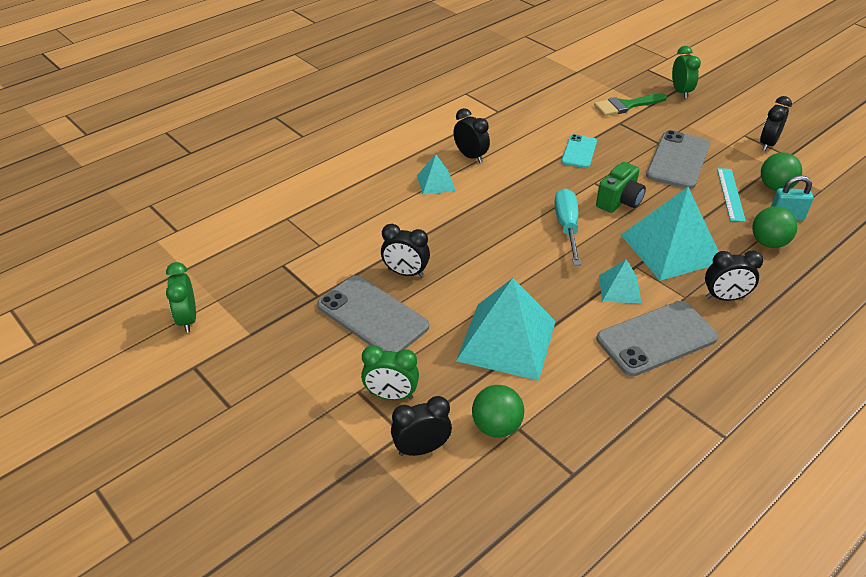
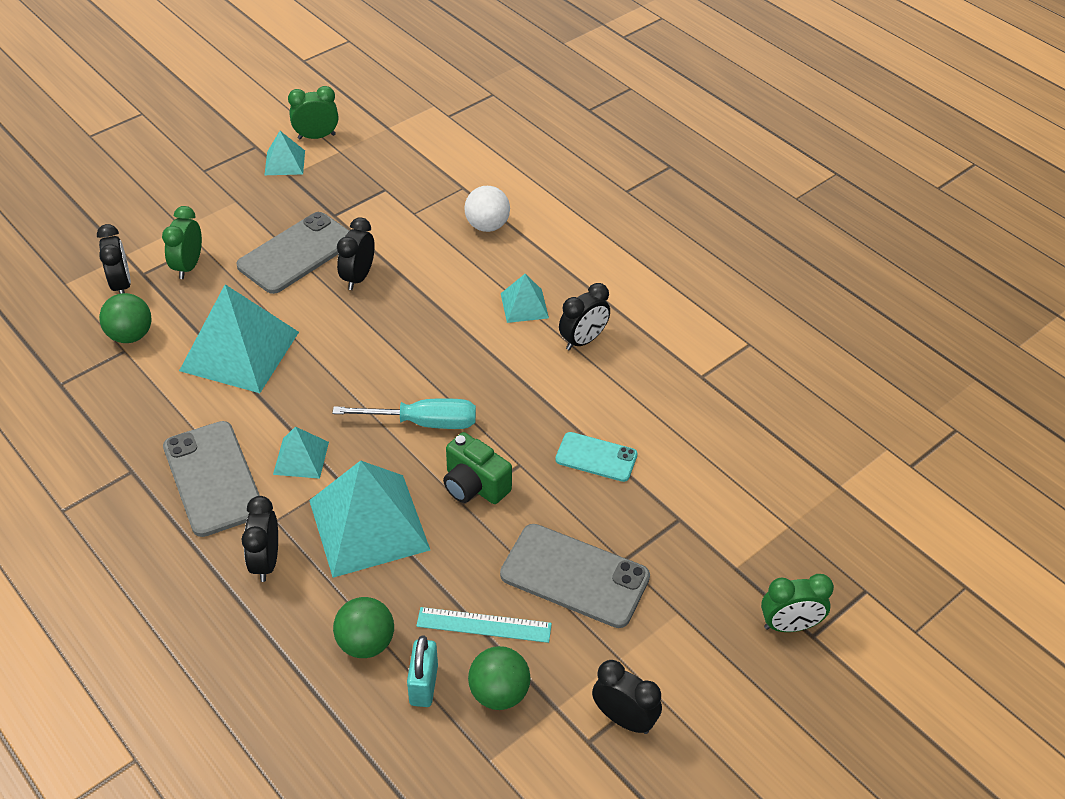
camera: 90 degrees right, 5 degrees up
green brush [594,93,667,116] -> none
none -> turquoise pyramid [265,131,305,175]
none -> white ball [464,186,510,232]

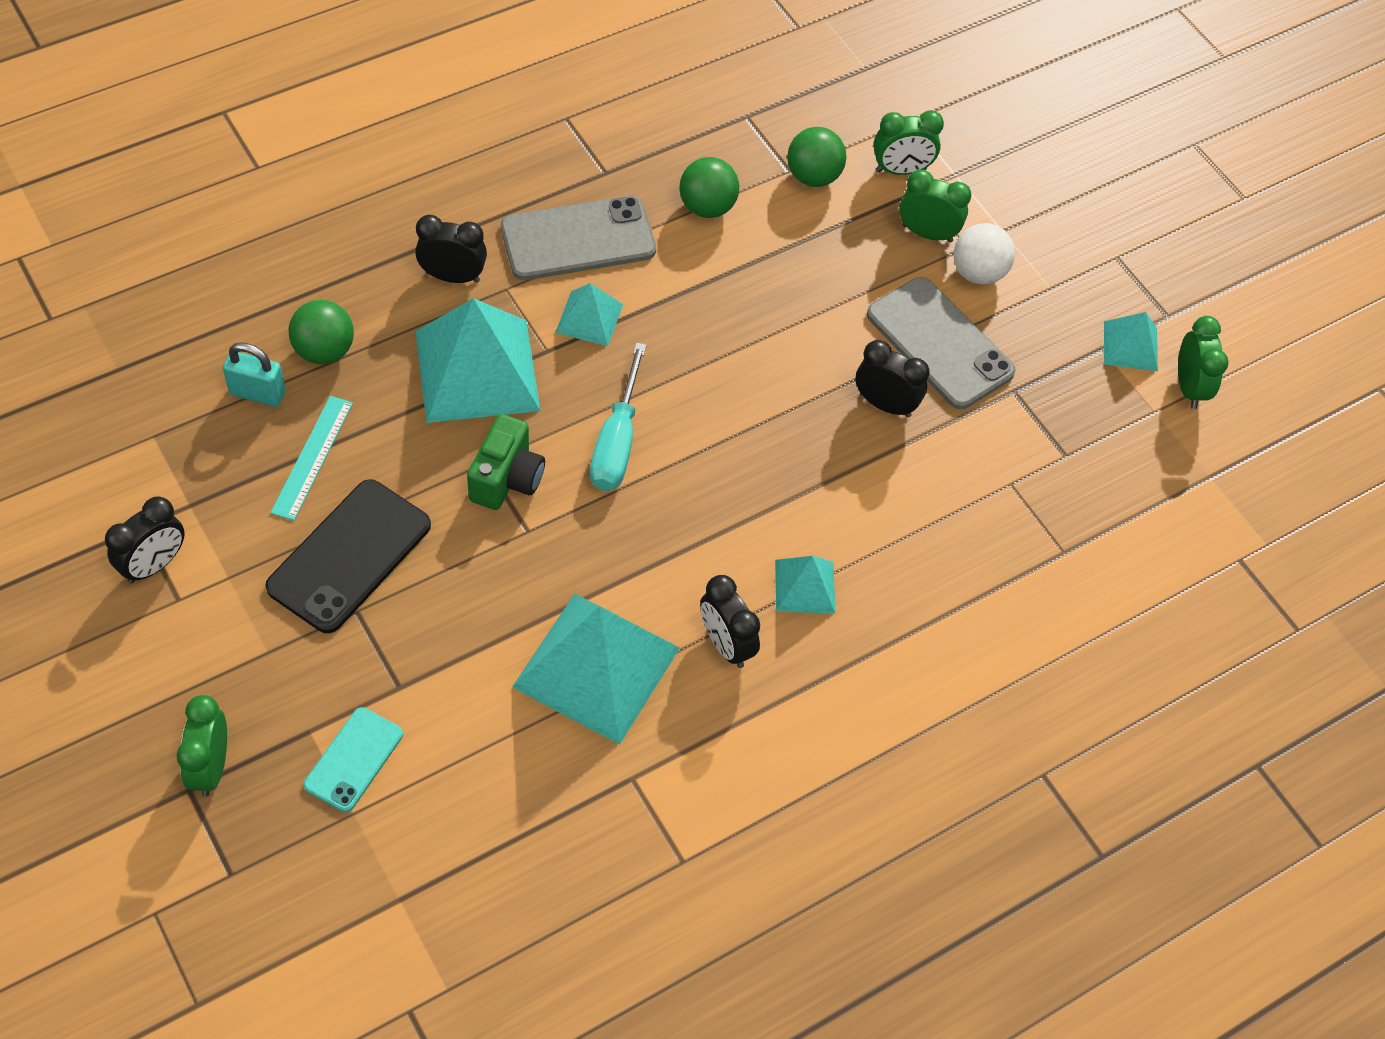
camera: 95 degrees right, 10 degrees up
black clock [97,224,131,294] -> green clock [873,110,944,175]
turquoise pyramid [179,284,299,393] -> turquoise pyramid moved to [512,594,680,745]
green camera [443,432,512,504] -> green camera turned 150 degrees clockwise [467,414,545,510]
white ball [464,186,510,232] -> white ball moved to [954,223,1015,285]
green ball [468,646,531,710] -> green ball moved to [679,157,739,218]
grey phone [500,524,650,628] -> black phone [265,479,431,633]
turquoise phone [555,432,637,482] -> turquoise phone moved to [304,707,403,812]

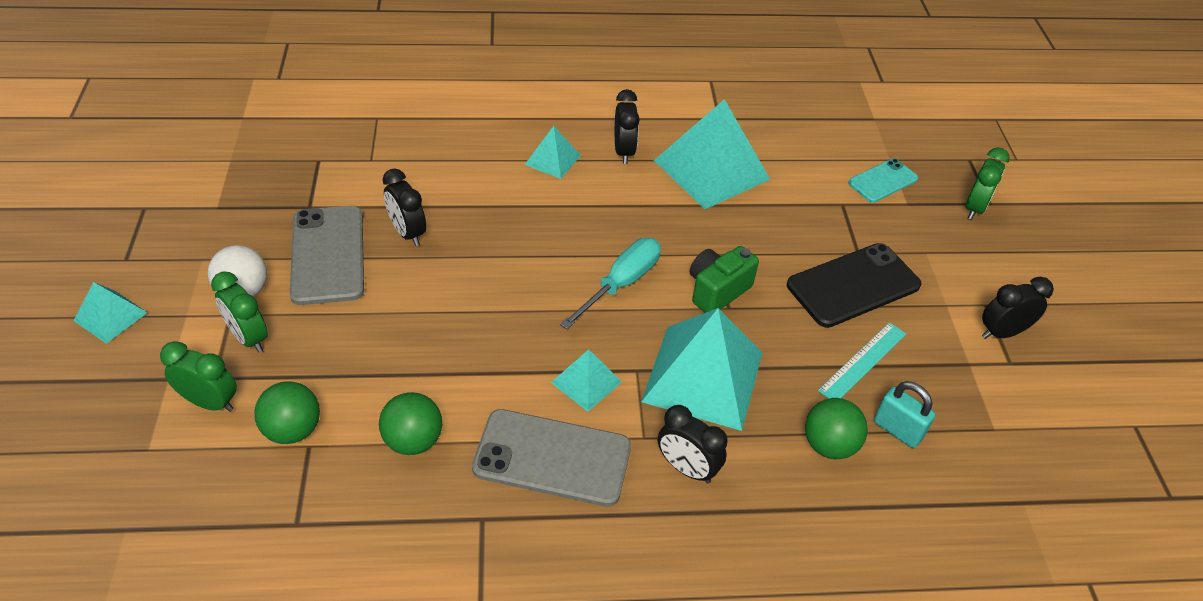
camera: 150 degrees left, 10 degrees down
turquoise pyramid [1104,312,1158,371] -> turquoise pyramid moved to [74,282,148,344]
green clock [1178,316,1229,409] -> none

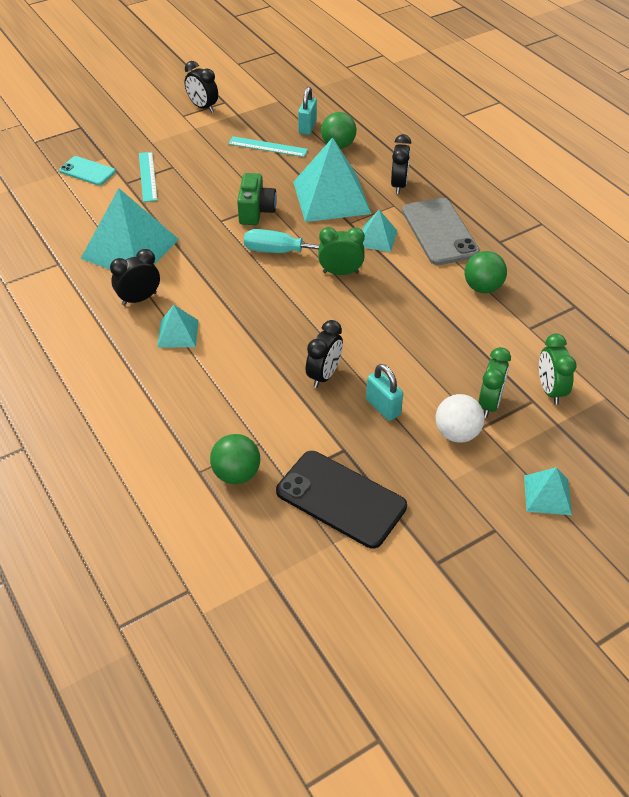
camera: 115 degrees left, 0 degrees up
green ball [255,381,320,444] -> green ball moved to [210,434,260,484]
grey phone [290,206,364,305] -> turquoise padlock [366,364,403,421]
green camera [690,246,759,313] -> green camera turned 105 degrees counterclockwise [237,173,277,225]
black phone [787,243,922,328] -> black phone moved to [276,451,407,548]
green clock [965,147,1010,220] -> green clock moved to [318,227,365,275]
none -> turquoise ruler [139,152,157,202]

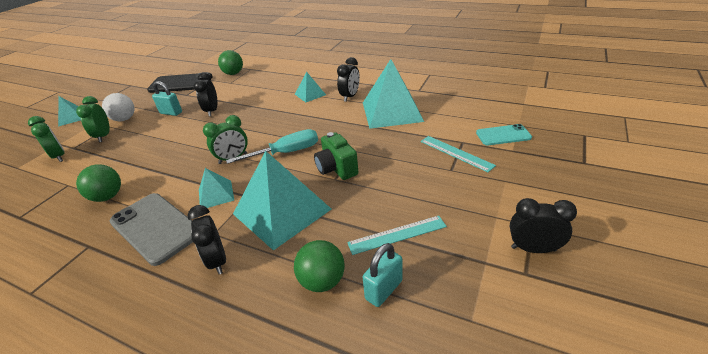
camera: 150 degrees right, 10 degrees down
turquoise padlock [298,87,317,135] -> turquoise padlock turned 60 degrees clockwise [363,243,402,307]

